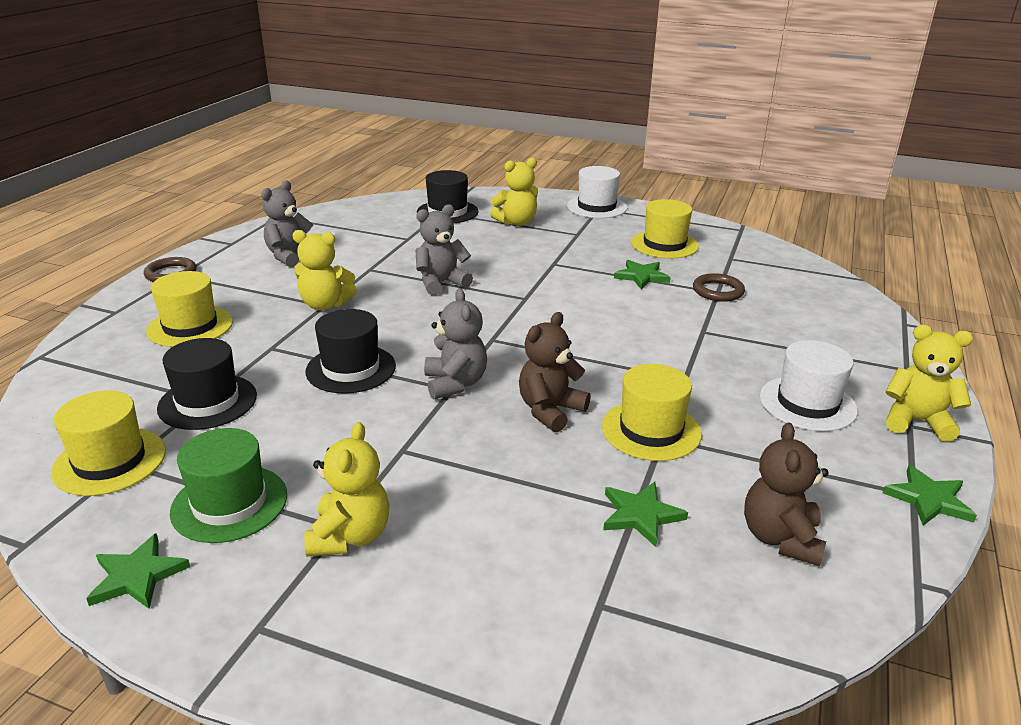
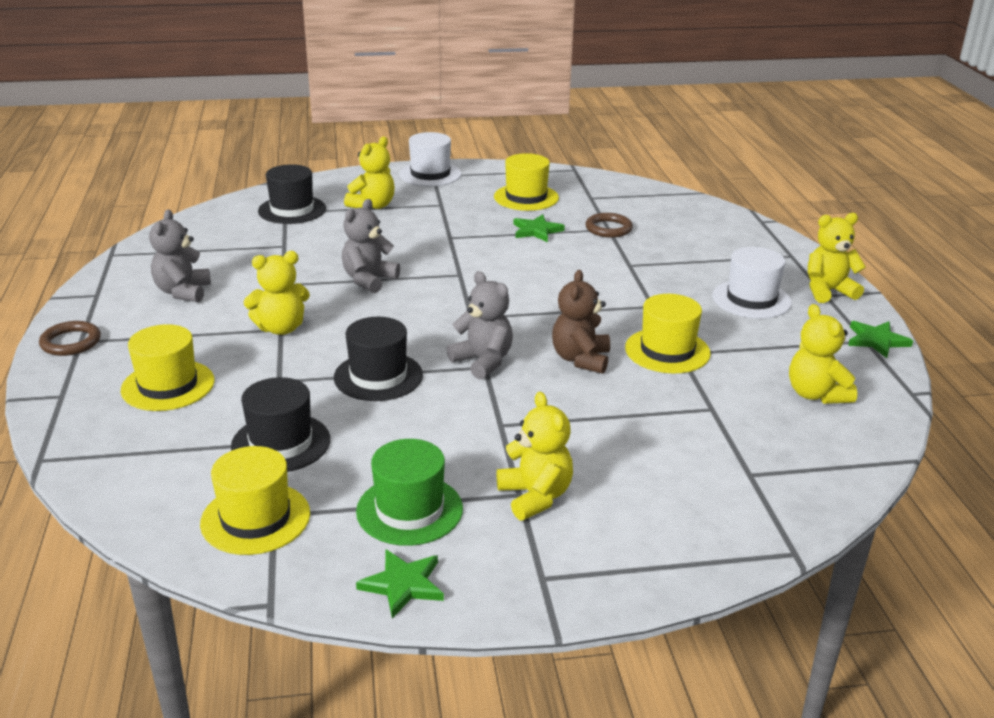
camera: 30 degrees left, 0 degrees up
green star [603,482,688,547] -> none
brown teddy bear [744,422,829,566] -> yellow teddy bear [789,304,857,404]

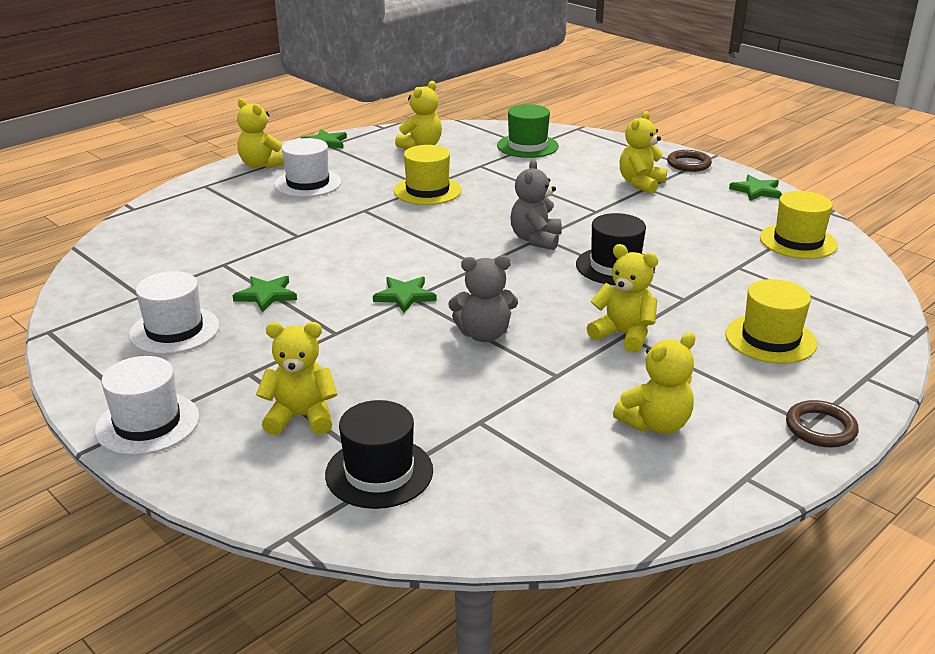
camera: 125 degrees left, 0 degrees up
grey teddy bear [149,209,211,302] -> yellow teddy bear [613,332,696,434]
black hat [231,377,330,472] -> none
green hat [356,439,463,546] -> green hat moved to [497,104,559,158]
yellow hat [494,153,559,211] -> white hat [129,271,220,354]
brown teddy bear [552,270,610,374] -> none
brown ring [585,213,633,238] -> brown ring moved to [667,150,712,172]
none -> green star [373,277,437,313]

